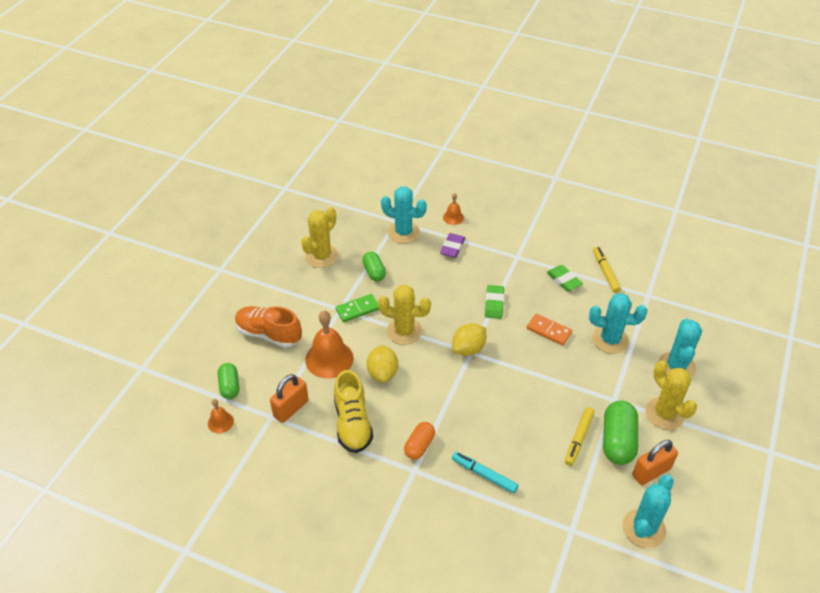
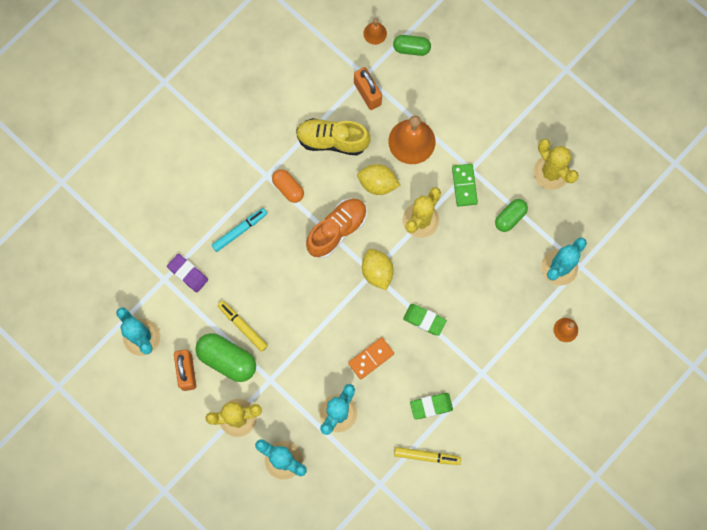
camera: 110 degrees right, 30 degrees up
orange shoe [235,306,302,348] -> orange shoe moved to [306,198,367,258]
green capsule [362,251,386,281] -> green capsule turned 45 degrees counterclockwise [495,199,528,232]
purple eraser [440,233,465,258] -> purple eraser moved to [167,254,208,293]

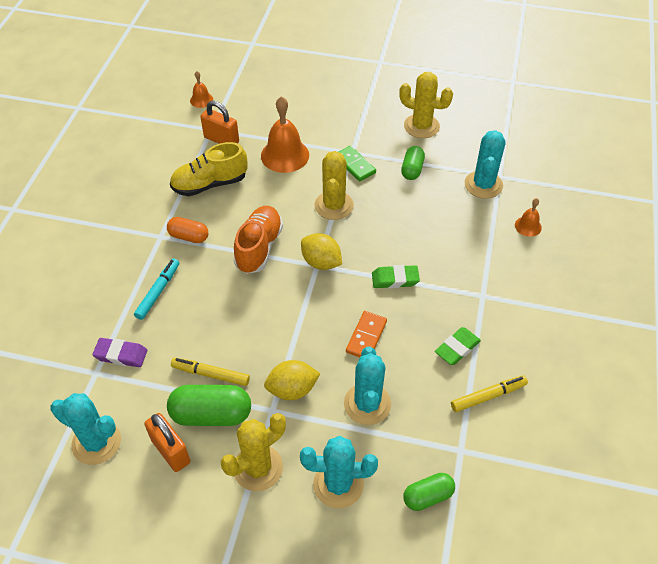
camera: 30 degrees left, 25 degrees down
yellow lemon [357,164,401,195] -> yellow lemon moved to [264,360,321,400]
green capsule [393,35,431,56] -> green capsule moved to [403,473,455,511]

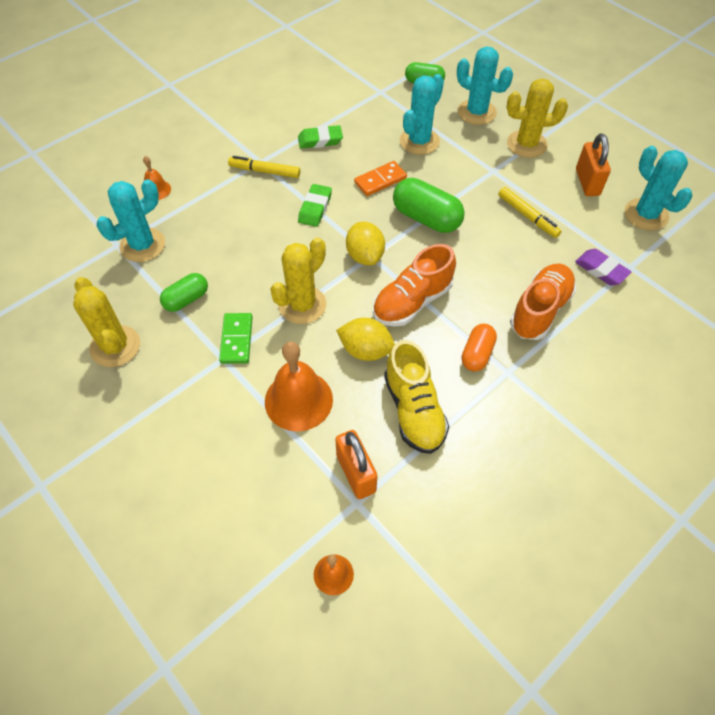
camera: 145 degrees left, 5 degrees up
turquoise marker [134,259,179,320] -> orange shoe [510,264,576,340]
orange capsule [167,217,208,243] -> orange capsule turned 60 degrees clockwise [462,324,497,371]
green capsule [167,385,251,426] -> green capsule moved to [393,178,465,233]
yellow shoe [170,142,248,196] -> yellow shoe turned 60 degrees clockwise [384,340,449,454]
yellow lemon [264,360,321,400] -> yellow lemon moved to [336,318,395,361]
green eraser [372,265,420,288] -> green eraser turned 75 degrees clockwise [298,184,332,227]
yellow marker [451,375,528,412] -> yellow marker moved to [228,156,300,178]

